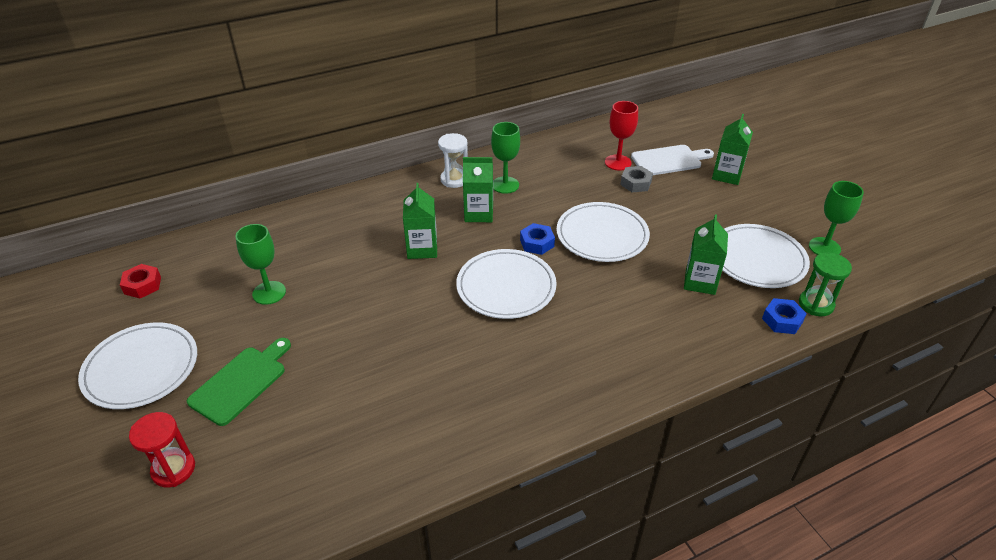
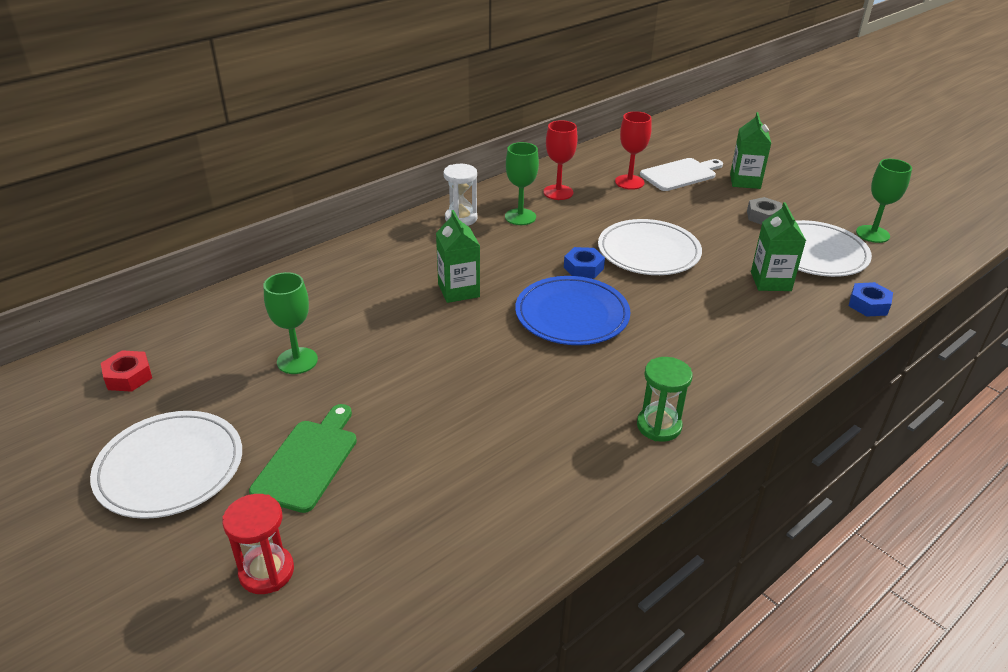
camera: 15 degrees left, 5 degrees down
white plate [456,249,557,319] -> blue plate [515,276,631,345]
green carton [463,157,493,222] -> none
grey nut [620,166,653,192] -> grey nut moved to [747,197,782,225]
green hourglass [799,252,852,316] -> green hourglass moved to [637,357,693,442]
none -> red goblet [543,120,578,200]

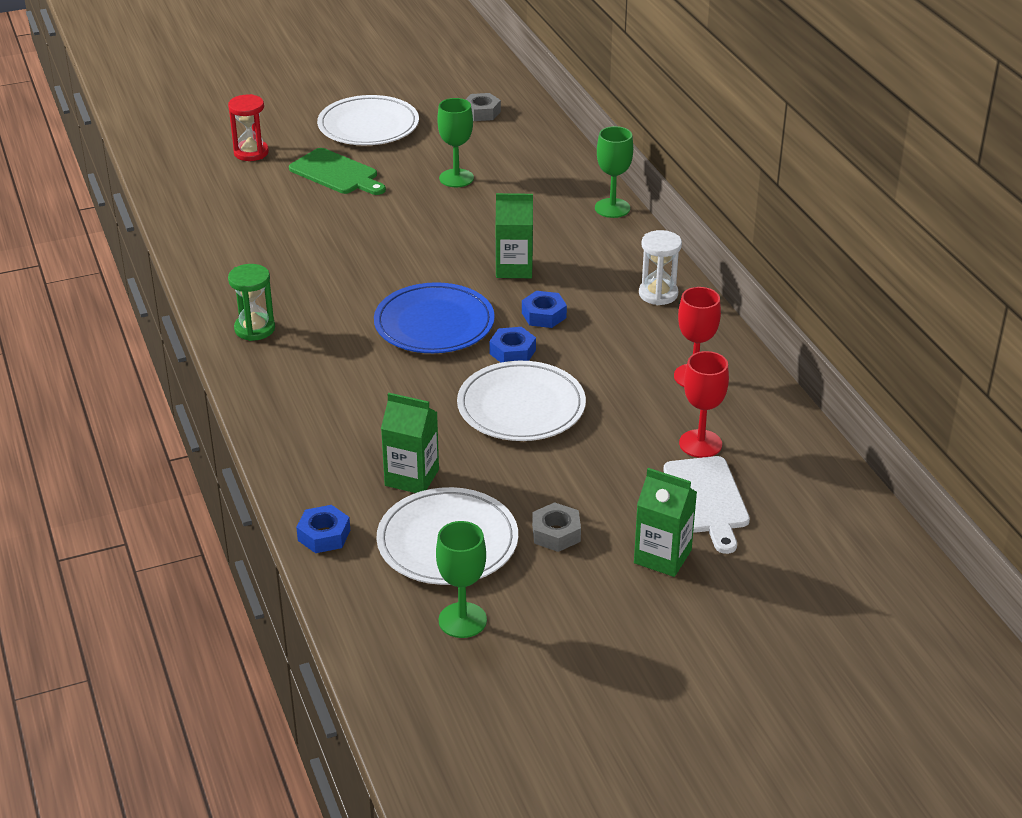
camera: 110 degrees right, 0 degrees up
red nut [101,350,152,392] -> grey nut [465,93,501,121]
green goblet [505,142,539,225] -> green goblet moved to [595,126,633,218]
none -> blue nut [522,291,567,328]

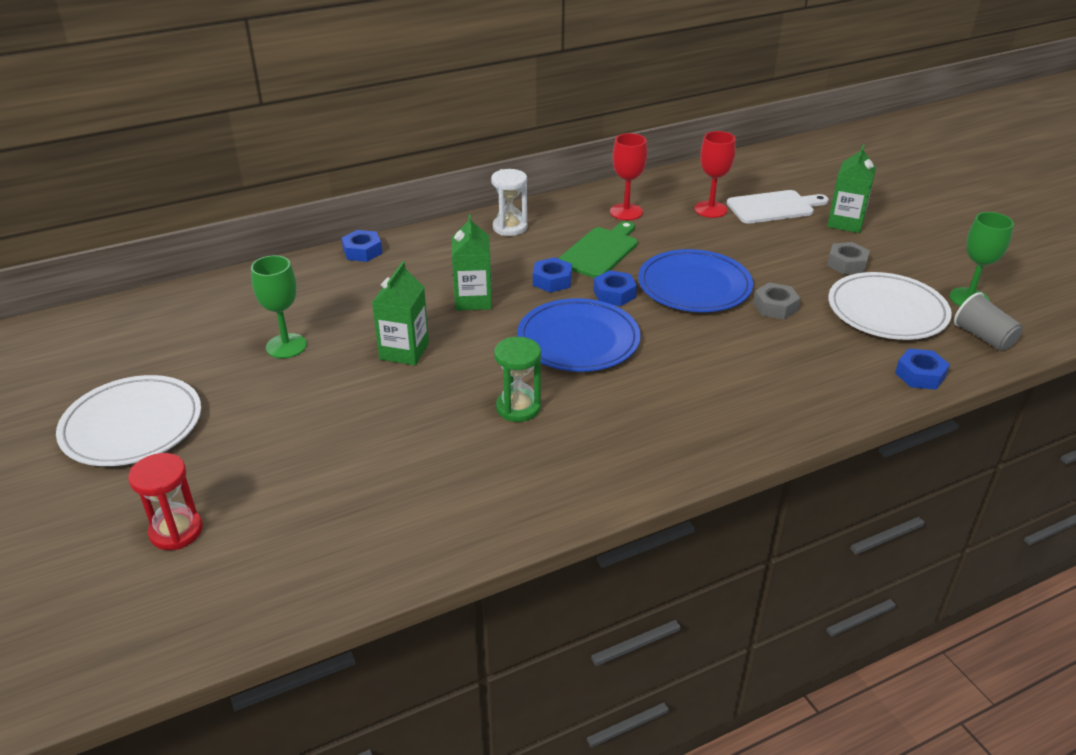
camera: 95 degrees left, 0 degrees up
green hourglass [228,264,275,341] -> green hourglass moved to [494,337,541,422]
green cutting board [289,148,386,195] -> green cutting board moved to [558,221,638,278]
green carton [381,393,439,493] -> green carton moved to [372,261,429,365]
white plate [457,361,586,441] -> blue plate [638,249,753,312]
grey nut [465,93,501,121] -> grey nut moved to [753,283,800,319]
green goblet [595,126,633,218] -> blue nut [342,230,383,262]
none -> grey cup [954,292,1022,351]

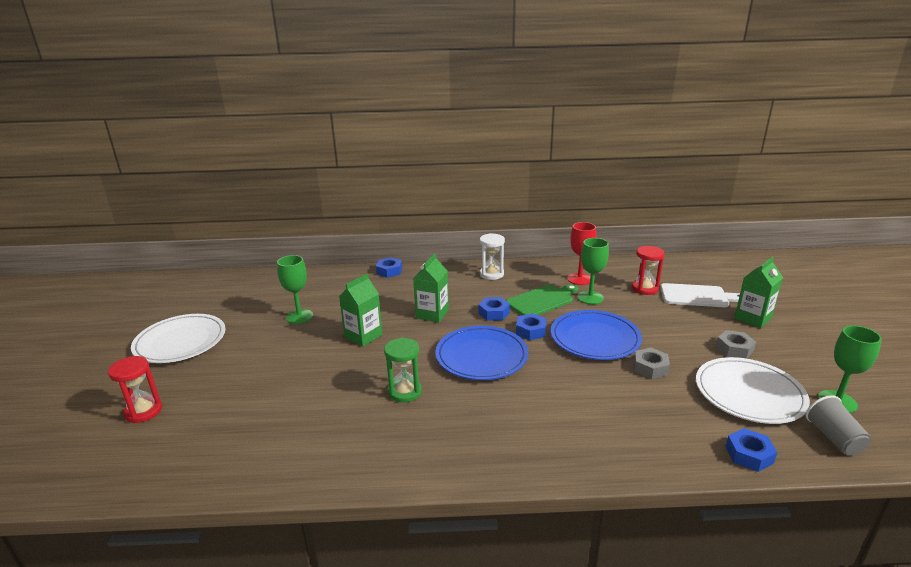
camera: 25 degrees right, 10 degrees down
red goblet [694,131,736,218] -> red hourglass [632,246,665,295]
none -> green goblet [577,238,609,304]

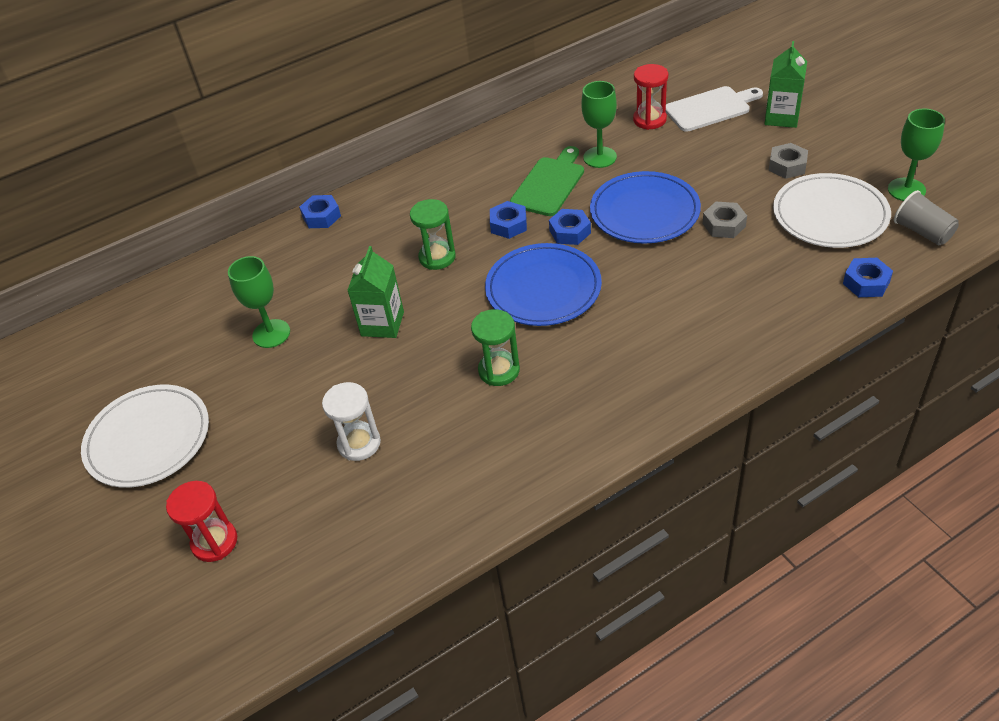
camera: 25 degrees left, 20 degrees up
green carton [413,253,449,322] -> green hourglass [410,199,456,270]
white hourglass [480,233,505,280] -> white hourglass moved to [322,382,381,461]
red goblet [567,222,596,285] -> none

